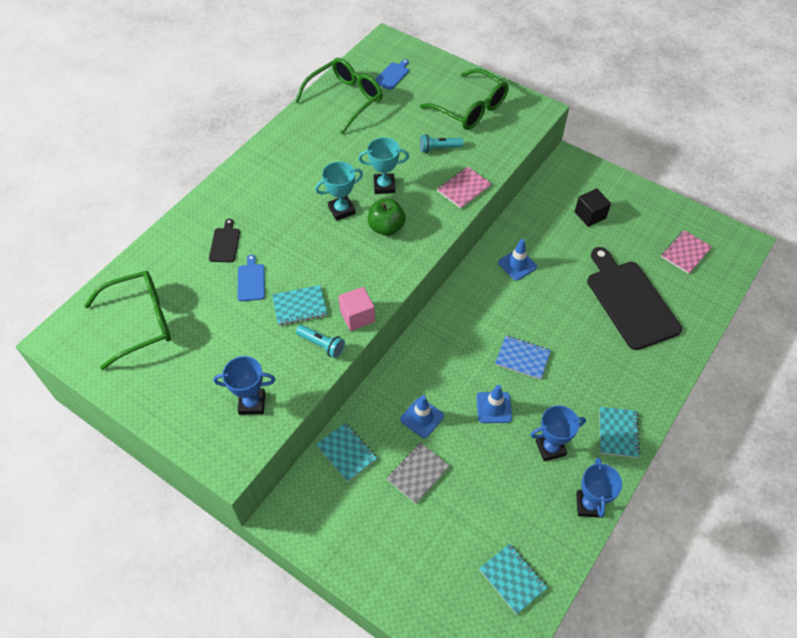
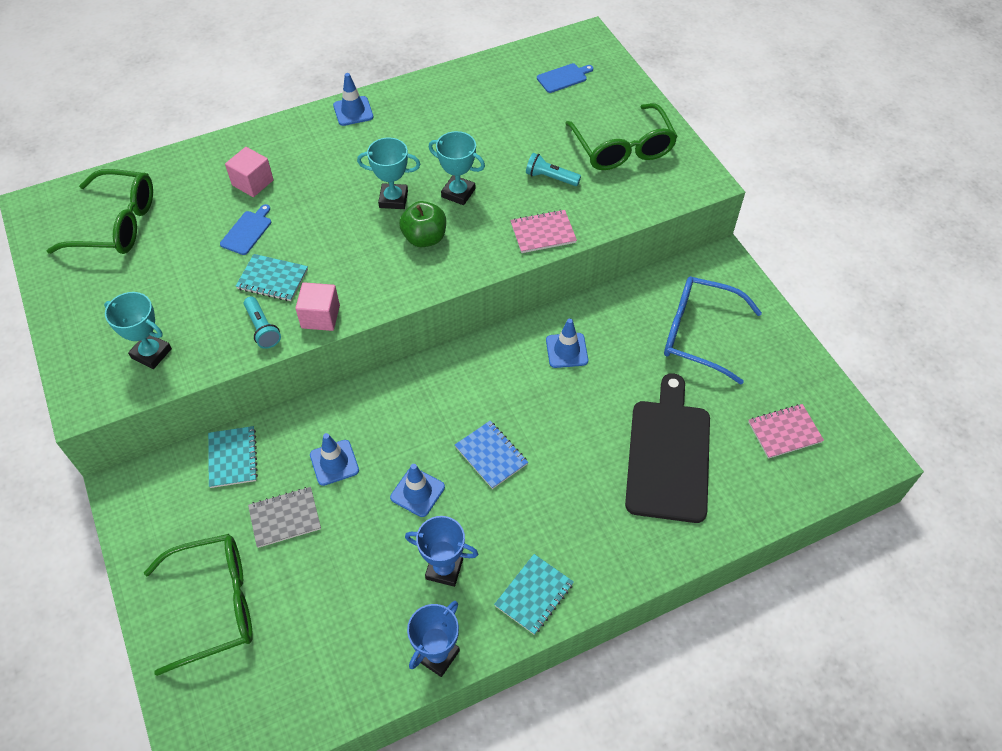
camera: 30 degrees right, 0 degrees up
black cutting board [209,219,240,262] -> pink cube [225,147,274,197]
blue trophy [213,356,276,415] -> turquoise trophy [104,292,172,369]
green glasses [295,58,383,134] -> green glasses moved to [144,534,253,676]
turquoise notebook [479,543,548,615] -> none
black cube [575,189,611,227] -> blue glasses [664,276,762,385]
none -> blue traffic cone [333,73,374,126]

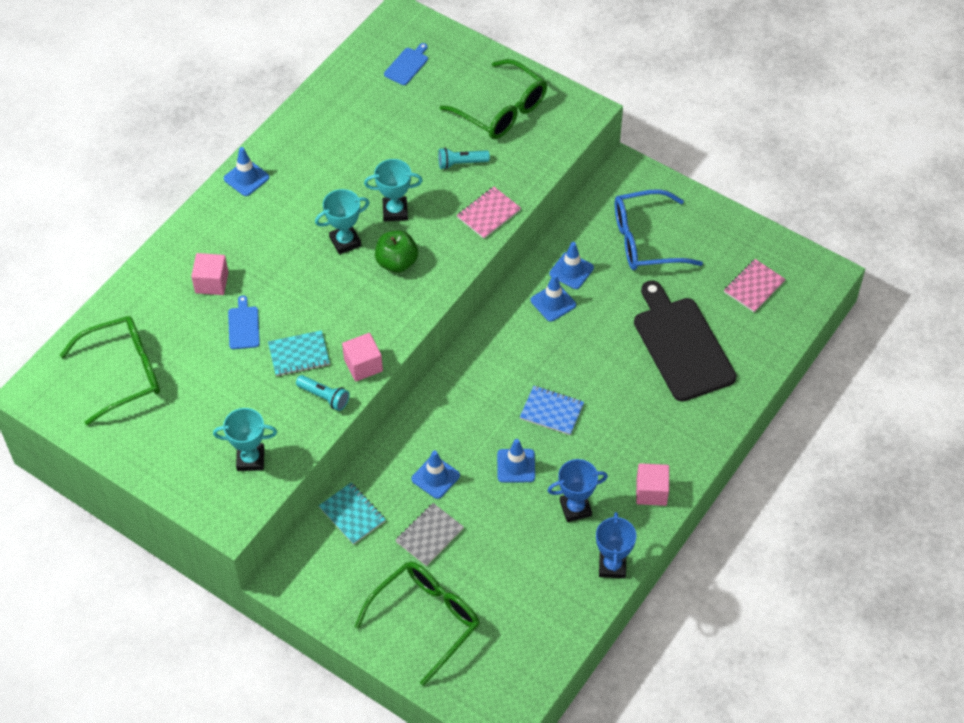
camera: 30 degrees left, 0 degrees up
turquoise notebook [494,554,574,635] -> pink cube [636,463,669,506]
none -> blue traffic cone [549,242,594,289]

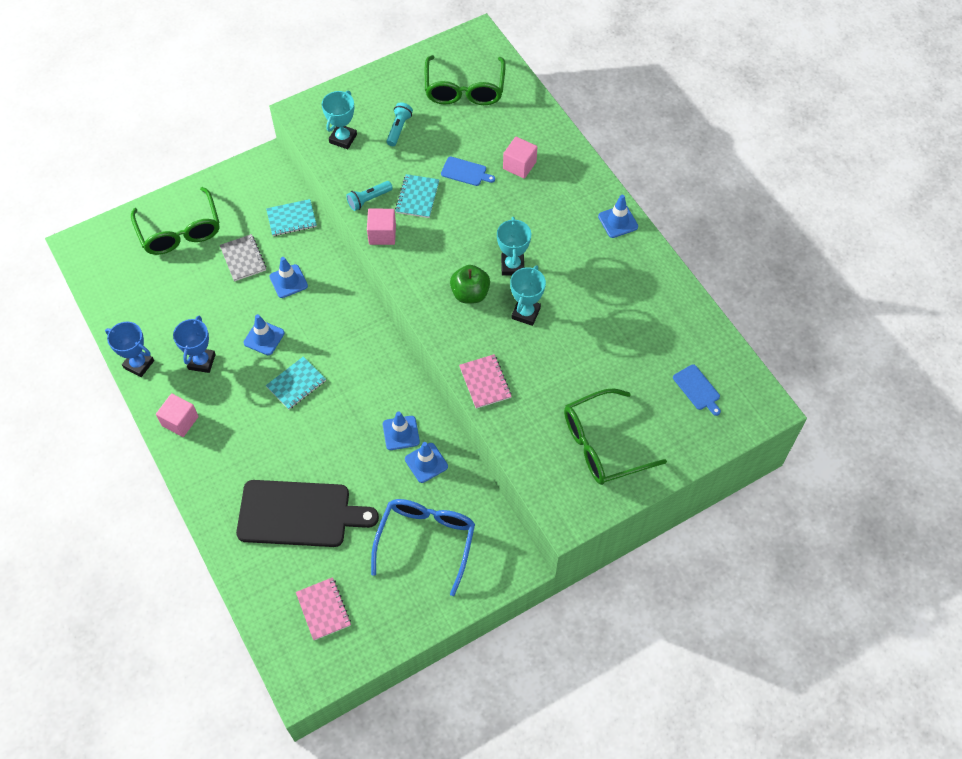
camera: 115 degrees right, 5 degrees up
turquoise flashlight [438,148,490,170] -> turquoise flashlight moved to [387,103,413,146]
blue notebook [520,386,584,435] -> turquoise notebook [266,357,326,410]

